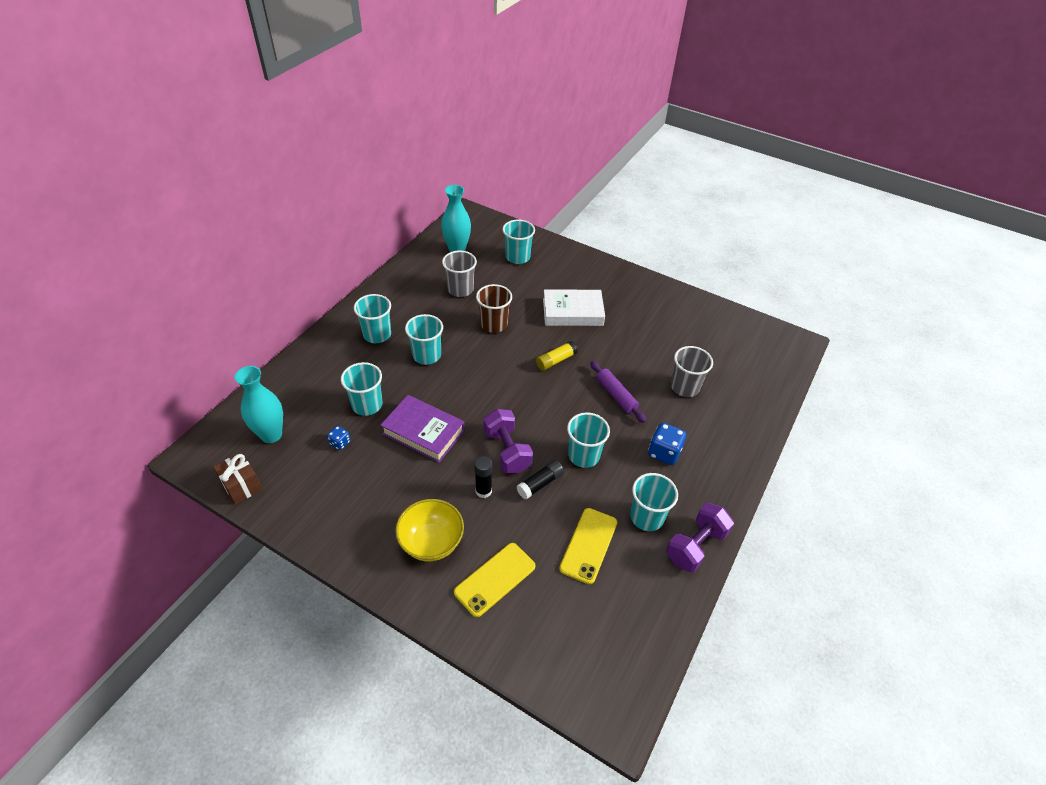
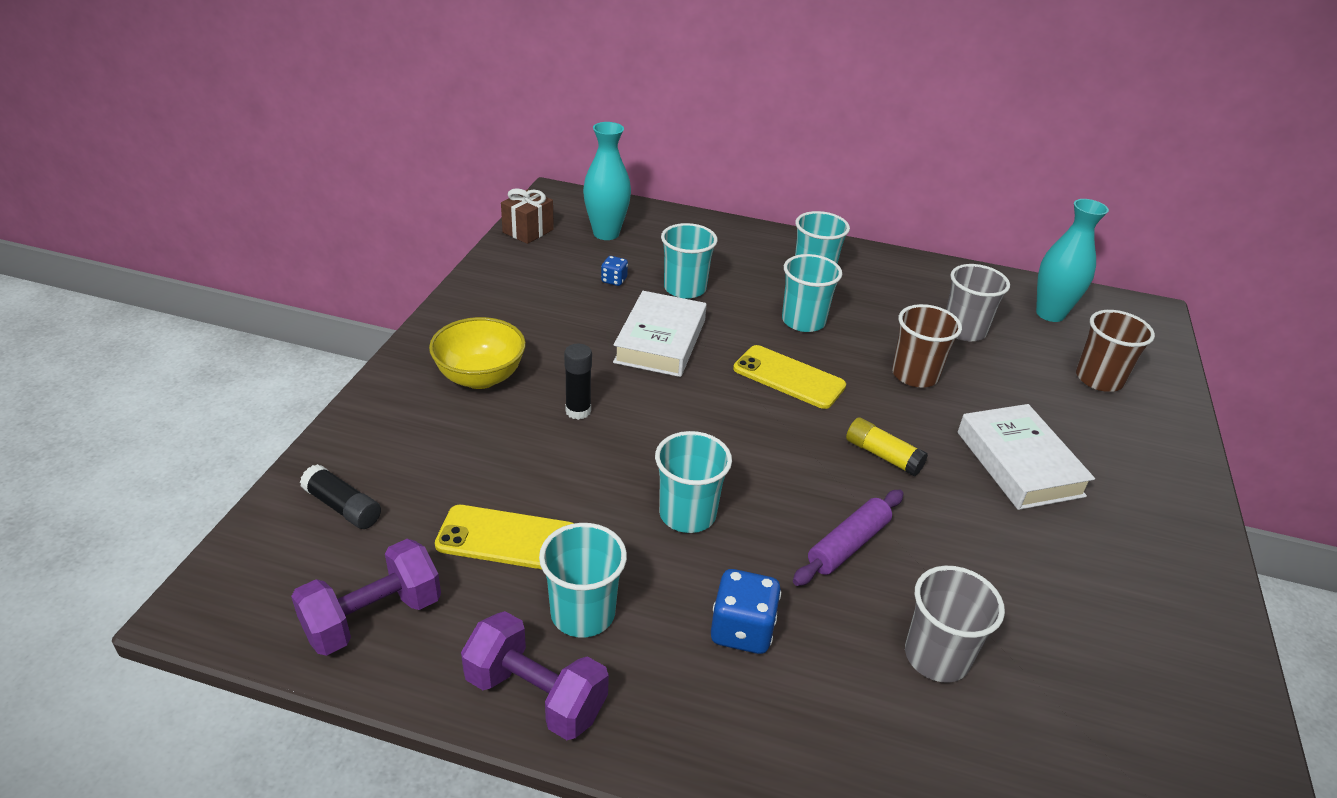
camera: 75 degrees right, 10 degrees down
purple book [380,395,465,463] -> white book [613,291,707,377]
yellow phone [454,543,536,617] -> yellow phone moved to [733,345,846,409]
purple dumbbell [483,409,533,473] -> purple dumbbell moved to [291,539,441,656]
turquoise cup [502,220,535,264] -> brown cup [1076,310,1155,392]
black glue stick [517,460,564,499] -> black glue stick moved to [300,464,381,529]

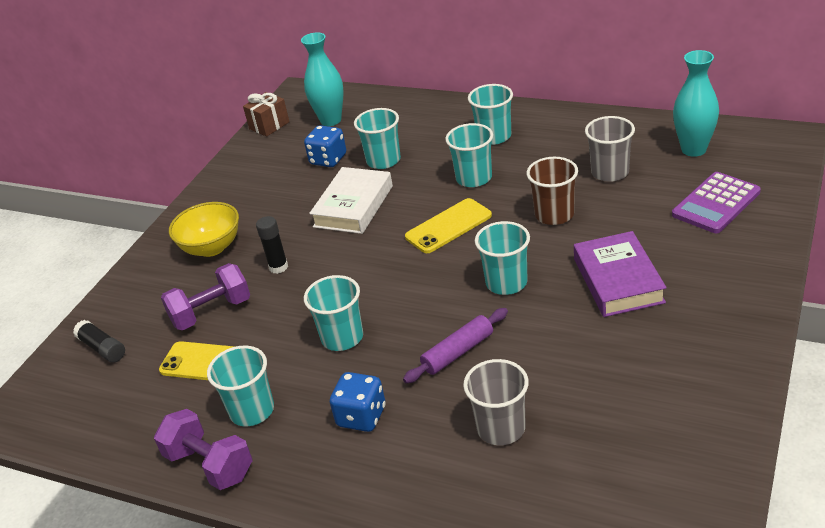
camera: 15 degrees right, 0 degrees up
purple dumbbell [291,539,441,656] -> purple dumbbell moved to [161,263,250,330]
blue dice [601,256,628,286] -> blue dice [304,125,346,167], size x1.76
yellow phone [733,345,846,409] -> yellow phone turned 75 degrees counterclockwise [405,198,492,253]
yellow glue stick [846,418,928,476] -> turquoise cup [475,221,530,295]
white book [958,404,1095,510] -> purple book [574,231,667,317]
brown cup [1076,310,1155,392] -> purple calculator [672,172,761,233]

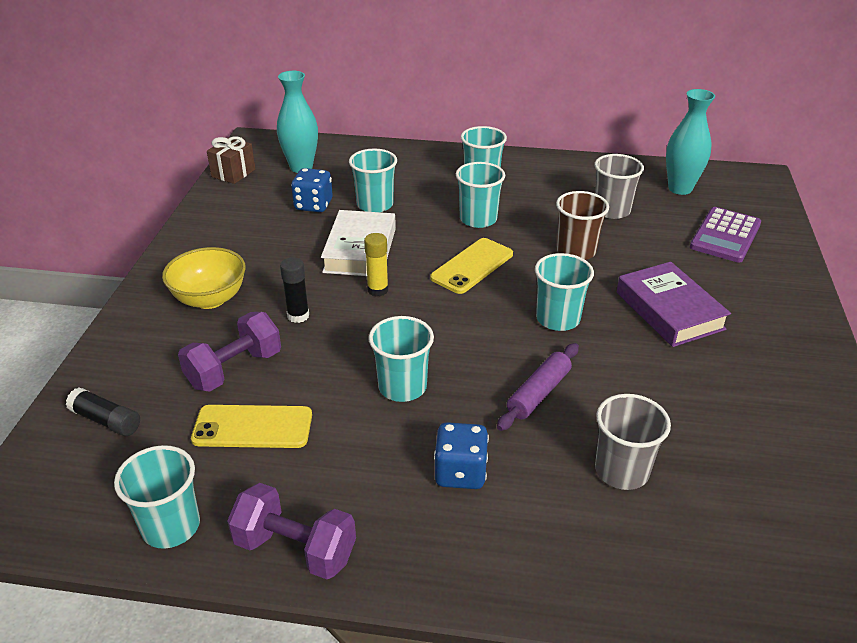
camera: 20 degrees left, 0 degrees up
turquoise cup [207,346,274,426] -> turquoise cup moved to [114,445,200,549]
none -> yellow glue stick [364,233,388,296]

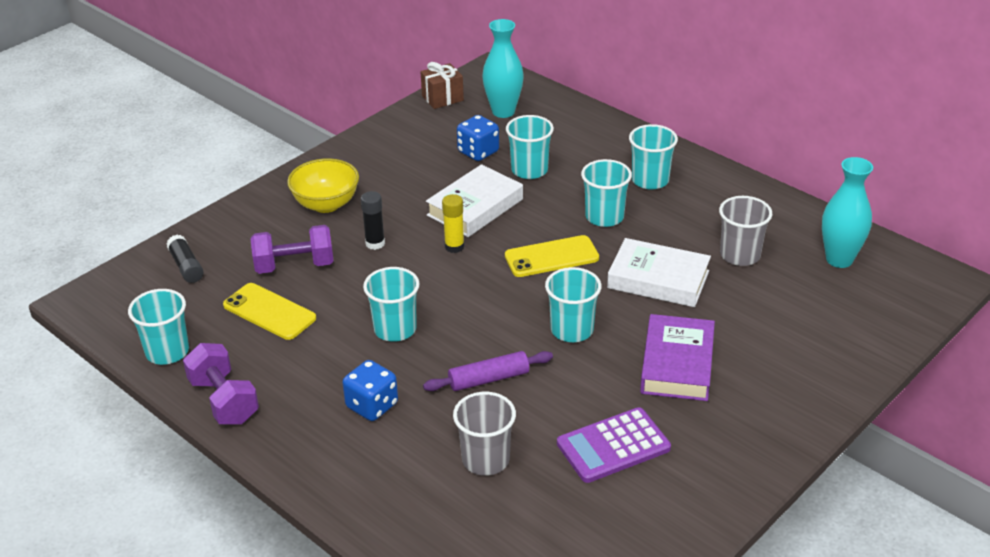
camera: 35 degrees right, 0 degrees up
brown cup [556,191,609,260] -> white book [607,238,711,307]
purple calculator [690,207,761,263] -> purple calculator moved to [557,407,671,483]

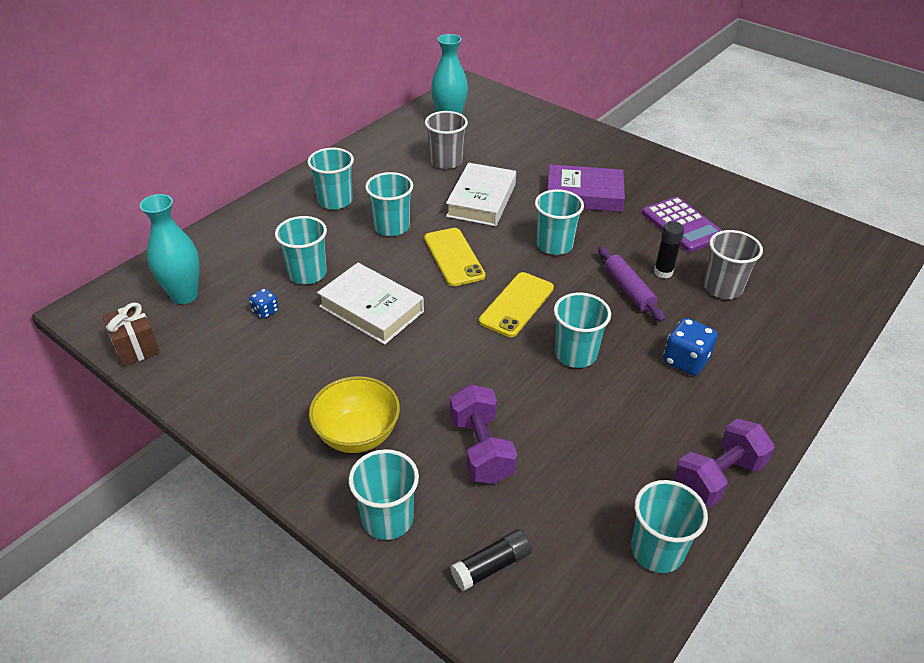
camera: 95 degrees left, 5 degrees up
yellow phone [223,283,316,340] -> yellow phone moved to [479,272,554,337]
black glue stick [361,191,385,250] -> black glue stick moved to [654,221,684,278]
yellow glue stick [442,194,465,253] -> none
blue dice [457,115,499,161] -> blue dice [249,288,279,319], size x0.57
none -> turquoise cup [349,449,419,540]

